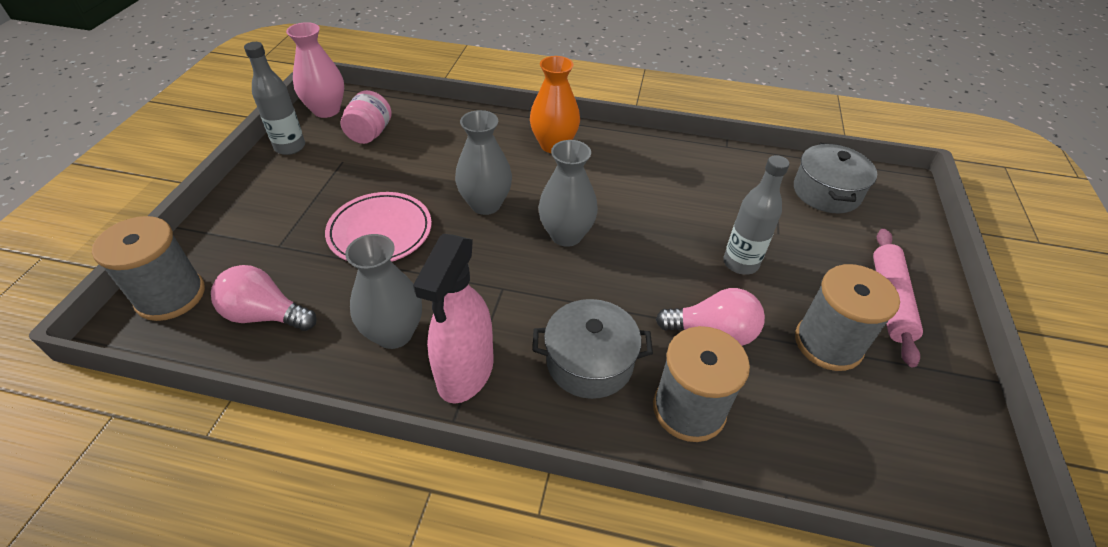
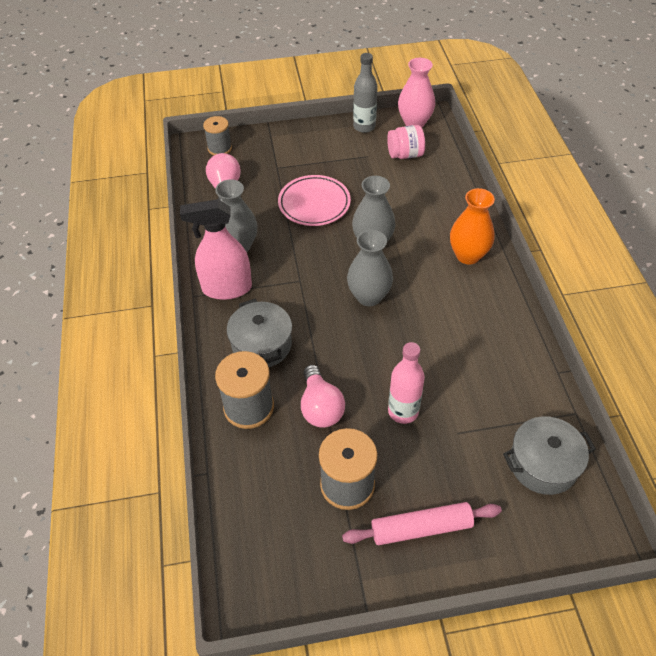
camera: 70 degrees right, 5 degrees up
grey spool [92,216,205,321] -> grey spool [203,116,232,155], size x0.64
grey bottle [723,155,790,275] -> pink bottle [388,342,425,424]

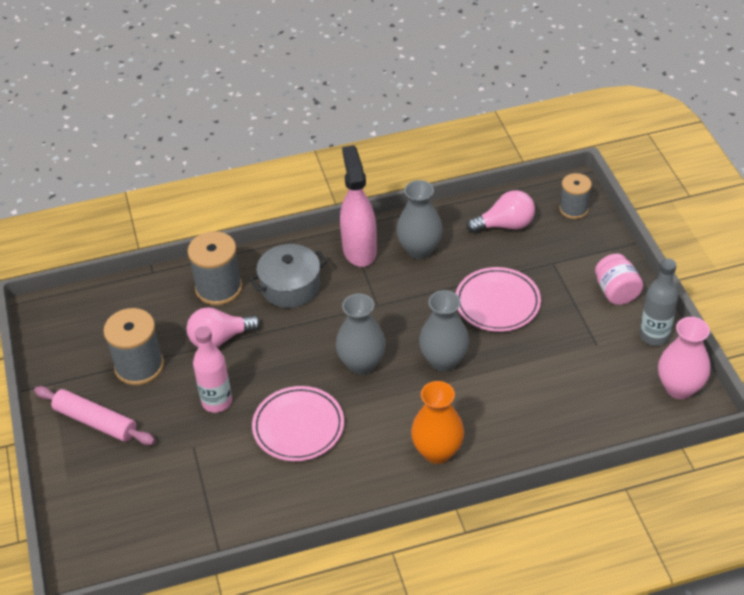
camera: 85 degrees right, 5 degrees down
pink rolling pin [342,502,502,545] -> pink rolling pin turned 45 degrees counterclockwise [34,386,155,445]
pink jar [387,125,425,159] -> pink jar moved to [595,253,643,305]
grey pot [503,416,596,495] -> none
none -> pink plate [252,386,344,461]

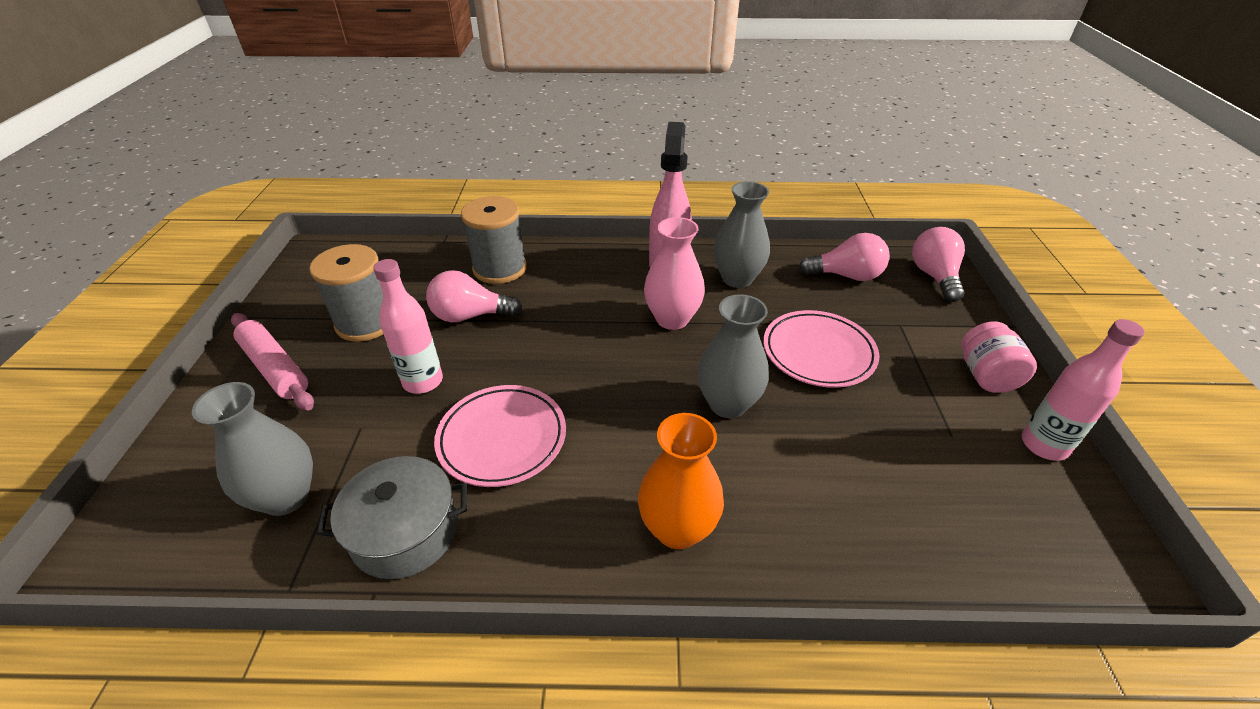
camera: 15 degrees right, 5 degrees down
grey pot [249,244,328,308] -> grey pot moved to [317,456,467,579]
grey vase [336,294,386,375] -> grey vase moved to [192,382,313,516]
grey spool [559,173,592,219] -> pink light bulb [912,227,965,302]
grey bottle [640,258,678,346] -> pink bottle [1022,319,1145,461]
pink vase [658,317,711,399] -> pink vase moved to [644,217,705,330]

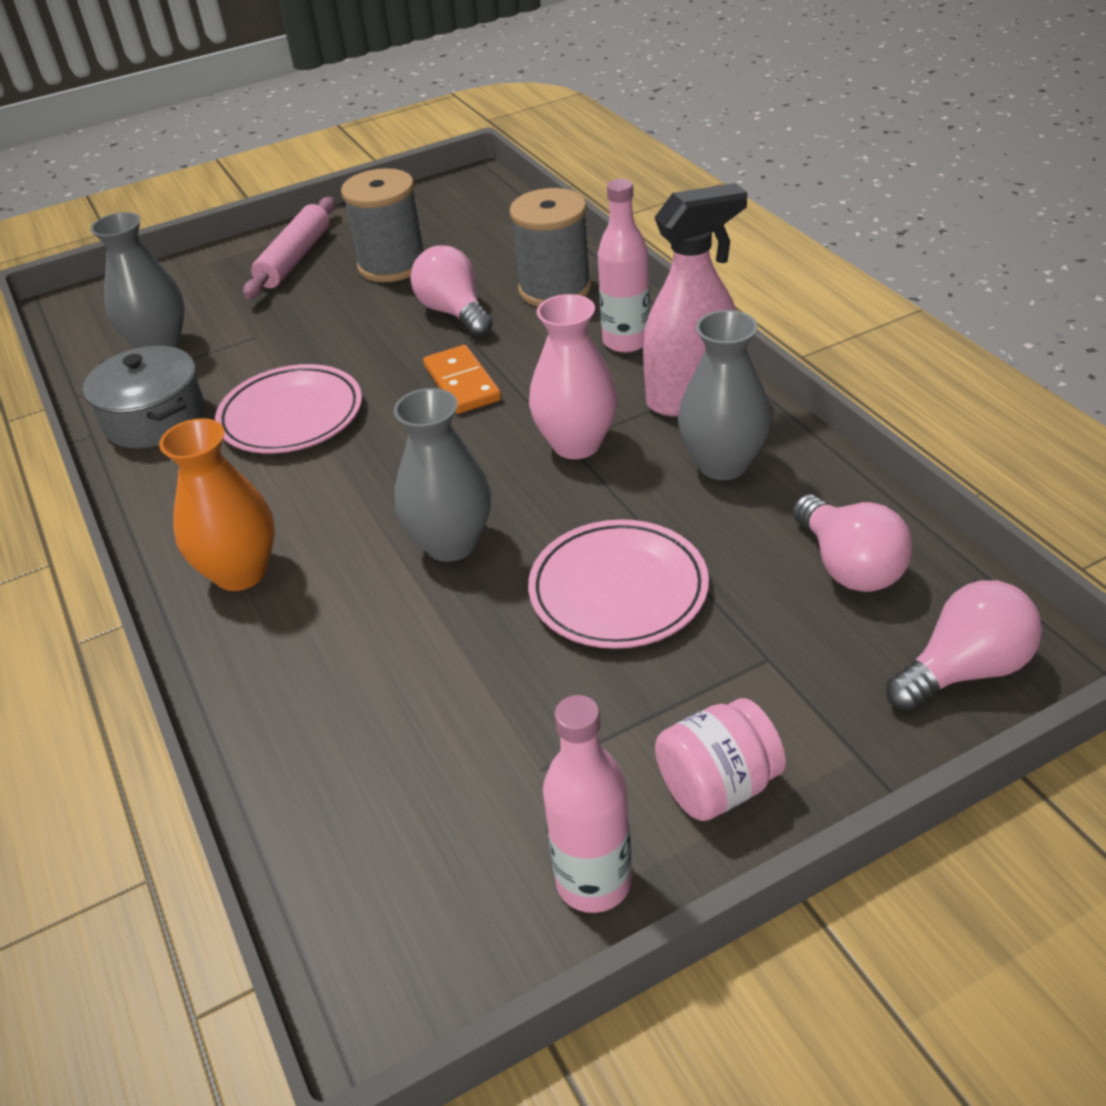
camera: 65 degrees right, 0 degrees up
pink bottle [373,259,443,394] -> pink bottle moved to [598,179,650,353]
none -> orange domino [423,345,501,414]

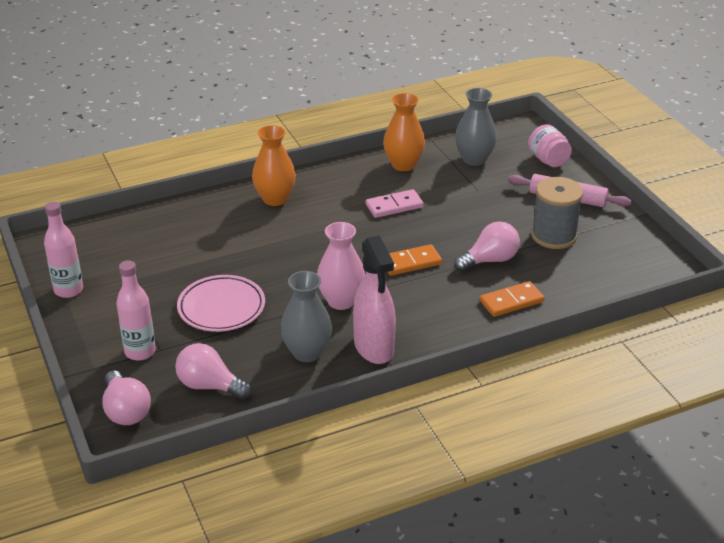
camera: 90 degrees right, 5 degrees down
grey pot [83,346,205,448] -> orange vase [383,93,425,171]
pink plate [215,364,362,453] -> pink domino [366,189,424,218]
grey vase [394,388,491,562] -> none
grey spool [510,188,592,306] -> orange domino [480,281,544,317]
pink bottle [598,179,650,353] -> pink bottle moved to [116,261,156,360]
pink jar [655,698,786,821] -> pink jar moved to [528,124,572,167]
pink light bulb [793,494,913,592] -> pink light bulb turned 45 degrees clockwise [175,343,252,400]

